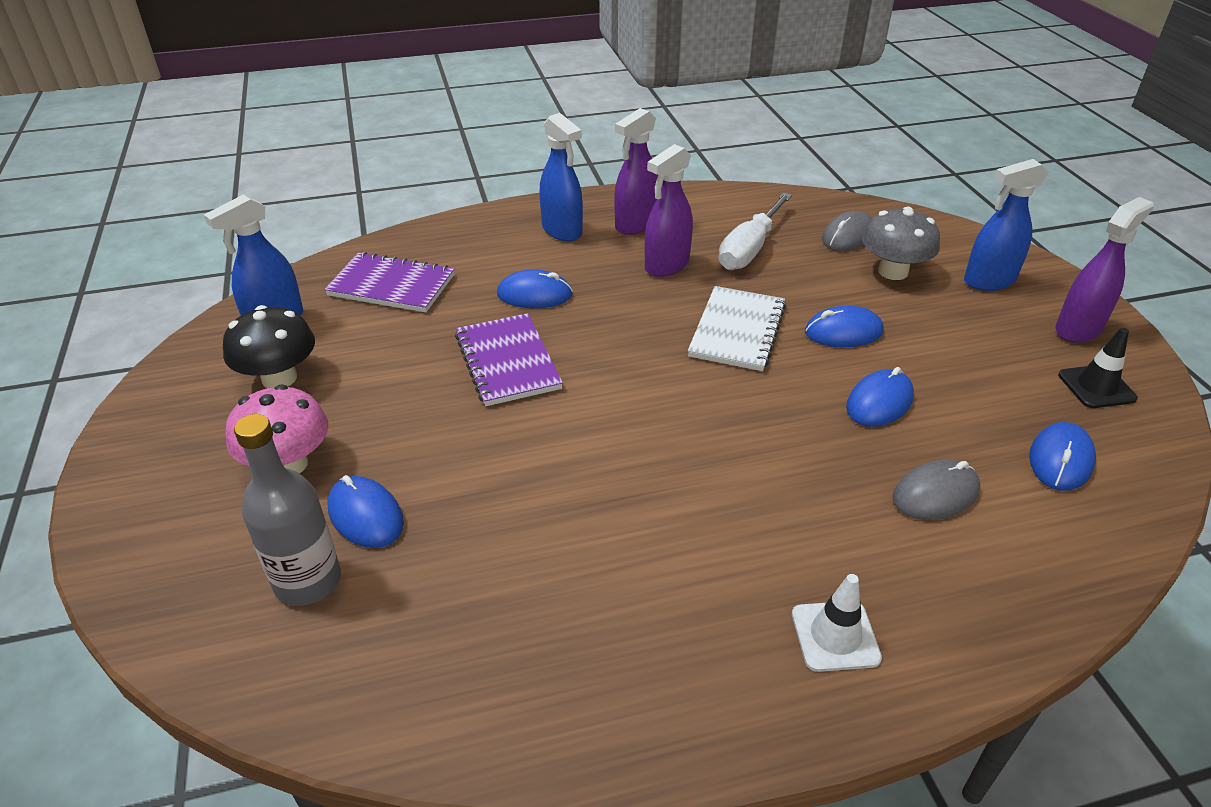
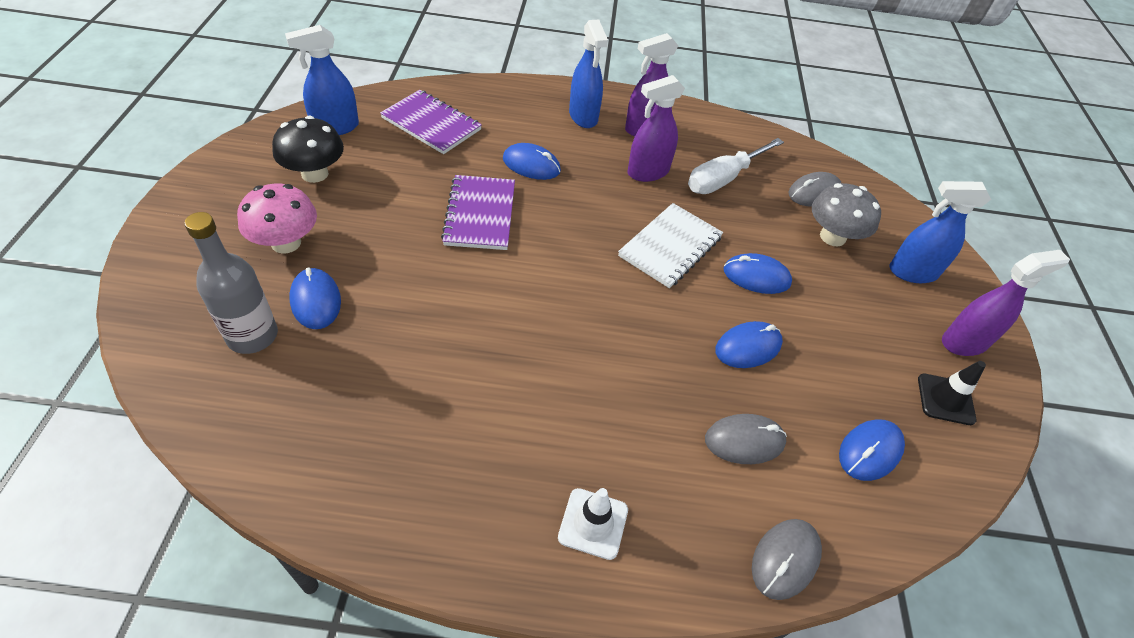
camera: 15 degrees right, 10 degrees up
none -> grey mouse [752,519,822,600]

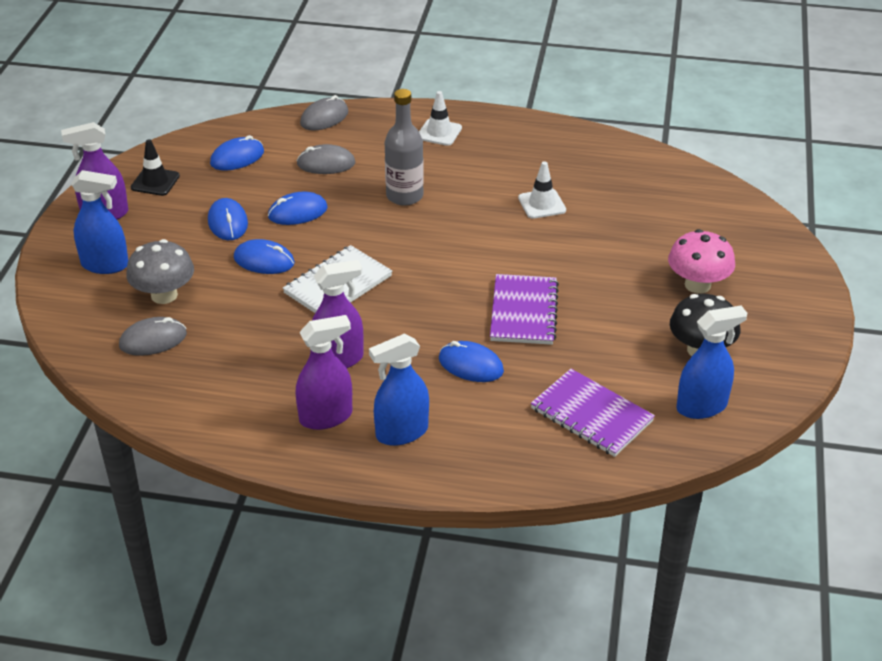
camera: 170 degrees left, 10 degrees down
grey bottle [184,212,278,354] -> grey bottle moved to [385,89,424,206]
blue mouse [289,267,341,329] -> blue mouse moved to [208,198,248,240]
blue spray bottle [569,20,608,128] -> blue spray bottle turned 105 degrees counterclockwise [369,334,429,446]
white screwdriver [688,138,784,194] -> none
none -> white traffic cone [518,161,566,219]

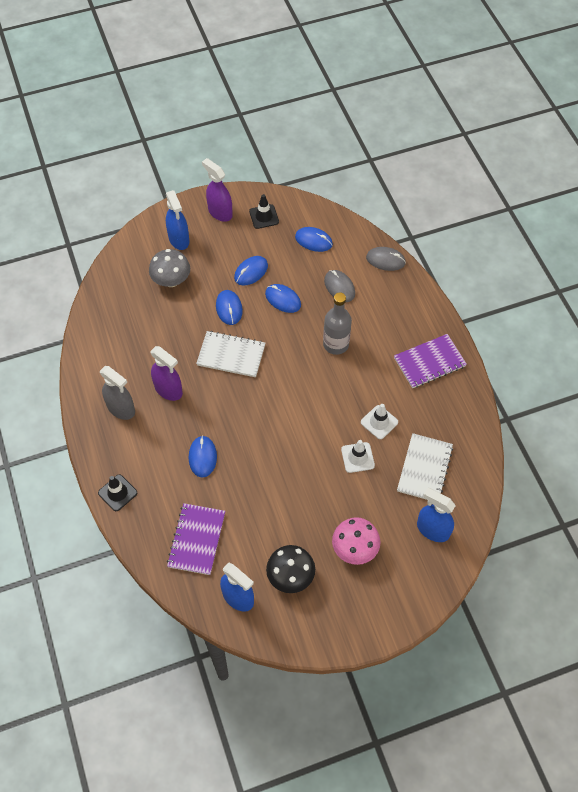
camera: 60 degrees right, 20 degrees up
grey mouse [119,317,187,356] -> none
purple spray bottle [295,315,352,430] -> grey spray bottle [100,366,135,420]
blue spray bottle [369,334,429,446] -> blue spray bottle moved to [417,488,455,542]
white traffic cone [419,91,462,146] -> white traffic cone moved to [341,440,375,473]
purple notebook [490,274,559,345] -> purple notebook moved to [394,334,467,388]
none -> black traffic cone [98,474,137,511]
none -> white notebook [397,433,453,500]

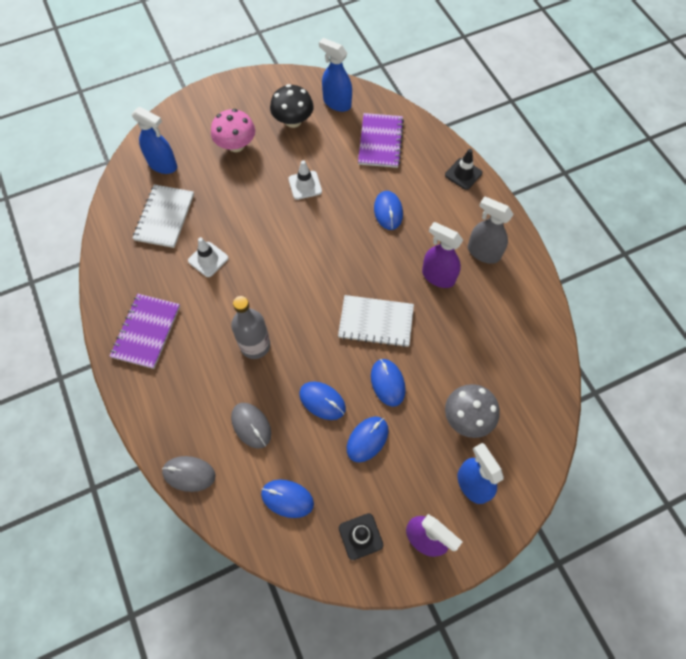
camera: 175 degrees right, 5 degrees up
white traffic cone [341,440,375,473] -> white traffic cone moved to [289,160,322,200]
purple notebook [394,334,467,388] -> purple notebook turned 45 degrees counterclockwise [110,294,180,369]

